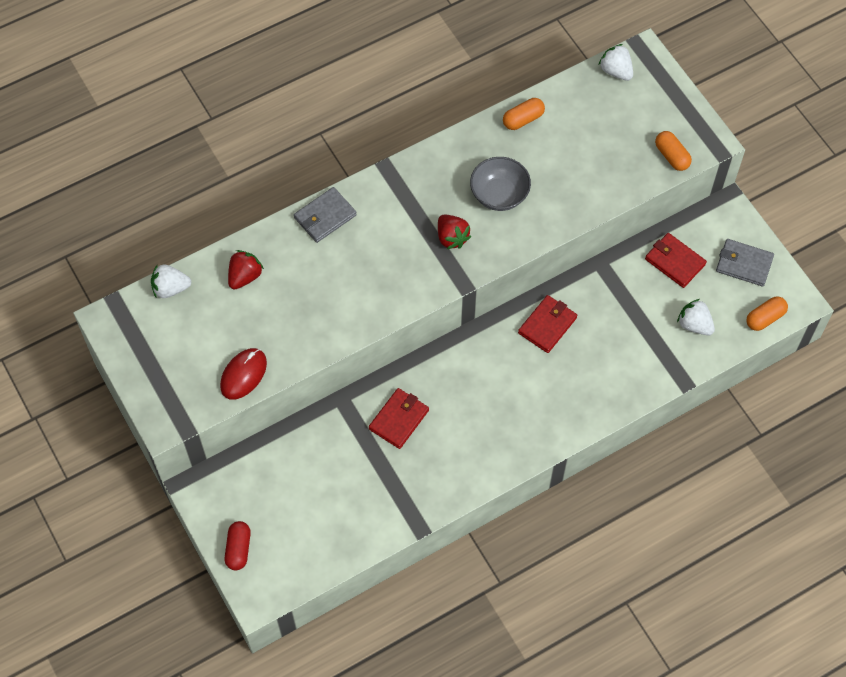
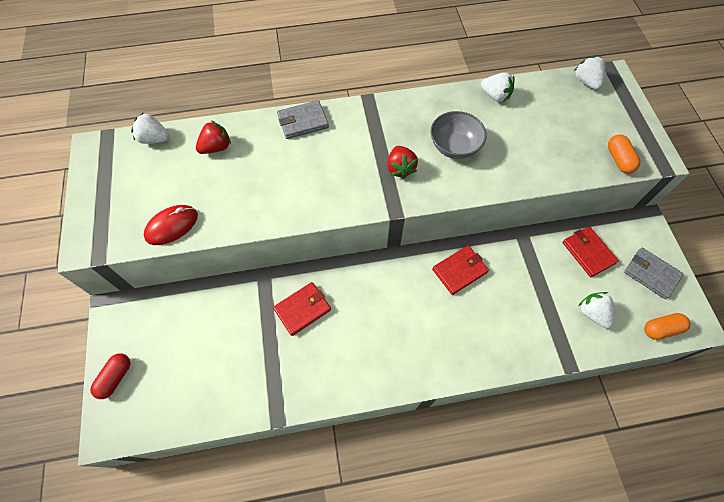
camera: 20 degrees right, 0 degrees up
orange capsule [503,98,545,130] -> white strawberry [481,72,514,102]

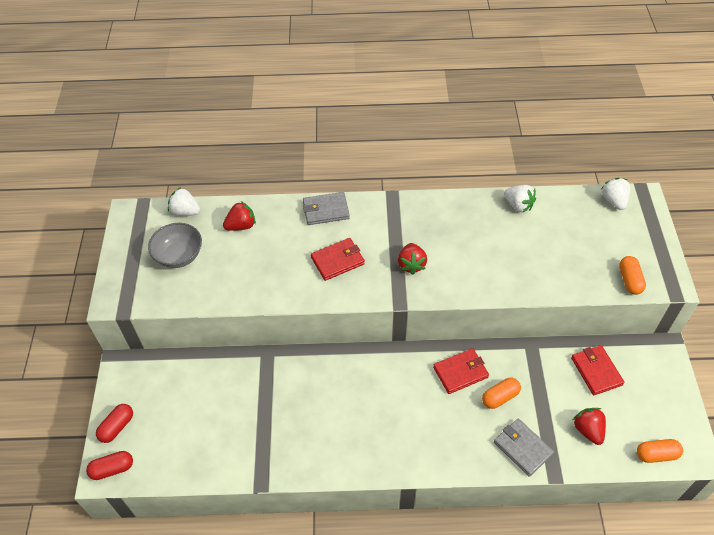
camera: 10 degrees right, 10 degrees down
red mouse [144,205,198,245] -> none
red wallet [273,282,331,336] -> red wallet moved to [311,238,365,281]
grey bowl [430,111,487,159] -> grey bowl moved to [148,223,202,268]
white strawberry [579,292,614,328] -> red strawberry [573,408,606,445]
grey wallet [624,248,684,299] -> grey wallet moved to [494,418,554,477]
none -> red capsule [86,451,133,480]
none -> orange capsule [482,378,521,409]

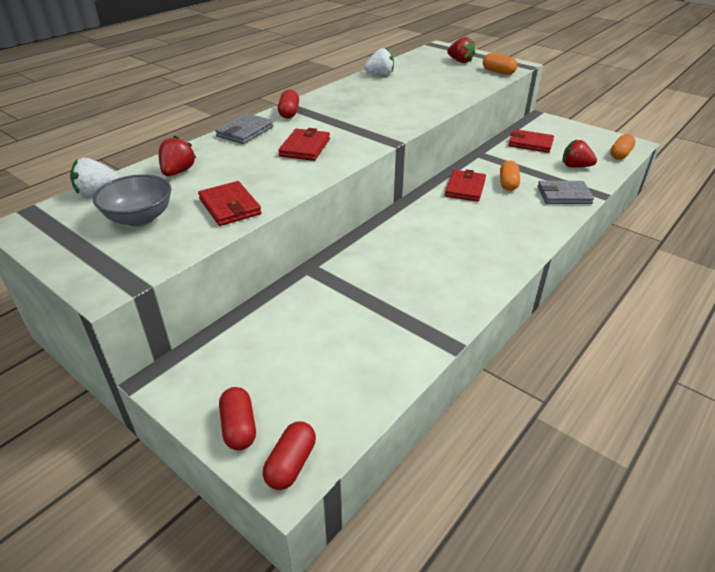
camera: 50 degrees left, 15 degrees down
red strawberry [398,243,427,275] -> red strawberry moved to [447,37,475,63]
white strawberry [601,178,630,210] -> none
none -> red wallet [198,181,262,226]
none -> red capsule [278,89,299,118]

